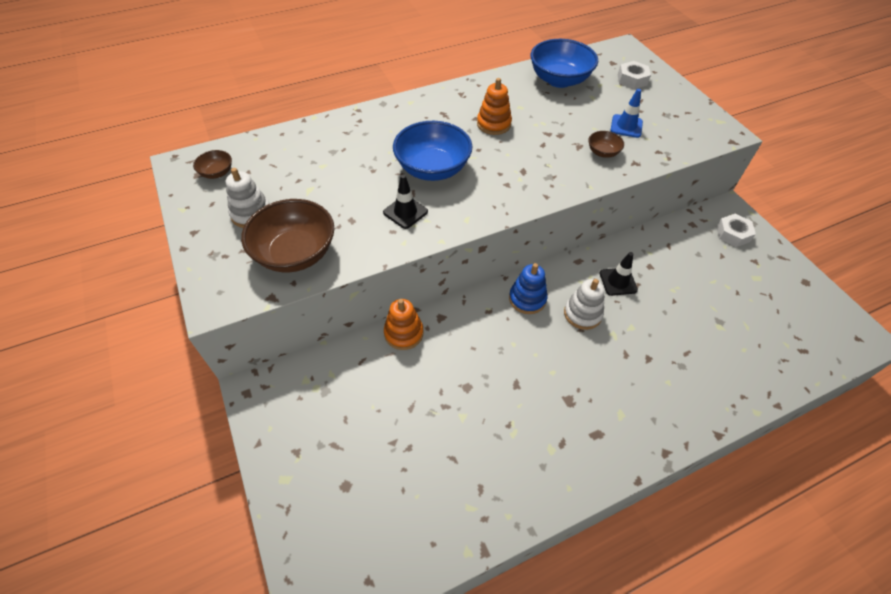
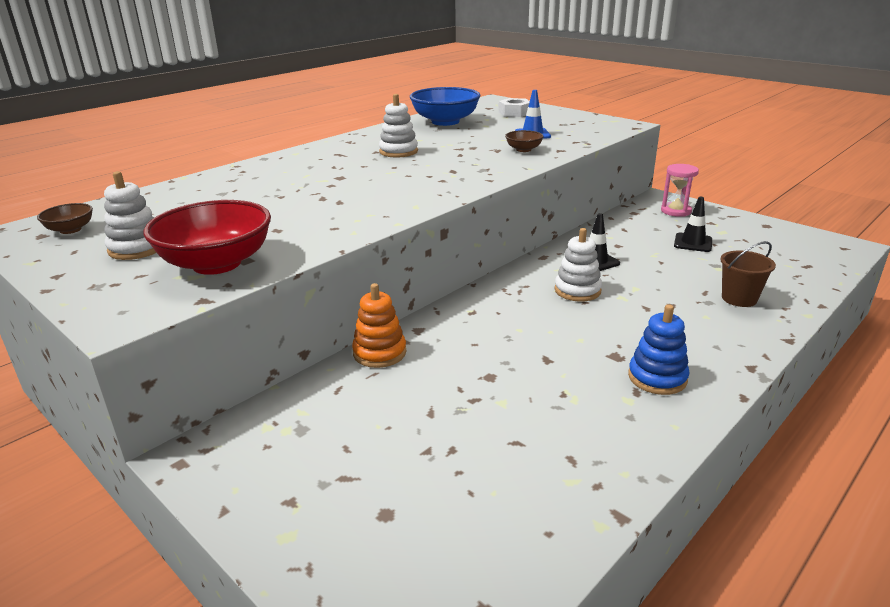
camera: 20 degrees left, 25 degrees down
brown bowl [241,199,334,272] -> red bowl [144,200,271,275]
black traffic cone [383,175,428,229] -> black traffic cone moved to [674,197,712,252]
blue bowl [393,121,472,181] -> none
orange stacking toy [477,78,512,135] -> white stacking toy [379,94,418,157]
blue stacking toy [509,263,548,314] -> blue stacking toy moved to [628,304,689,395]
white nut [716,214,756,247] -> pink hourglass [661,164,699,217]
none -> brown bucket [720,241,776,307]

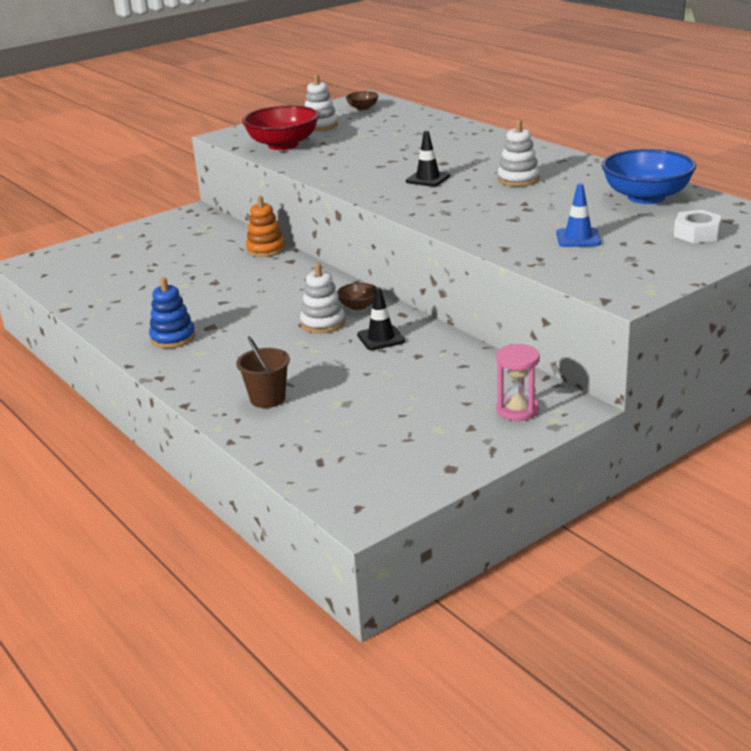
camera: 100 degrees right, 0 degrees up
brown bowl [505,130,544,152] -> brown bowl moved to [337,283,377,310]
black traffic cone [674,197,712,252] -> black traffic cone moved to [406,131,450,187]

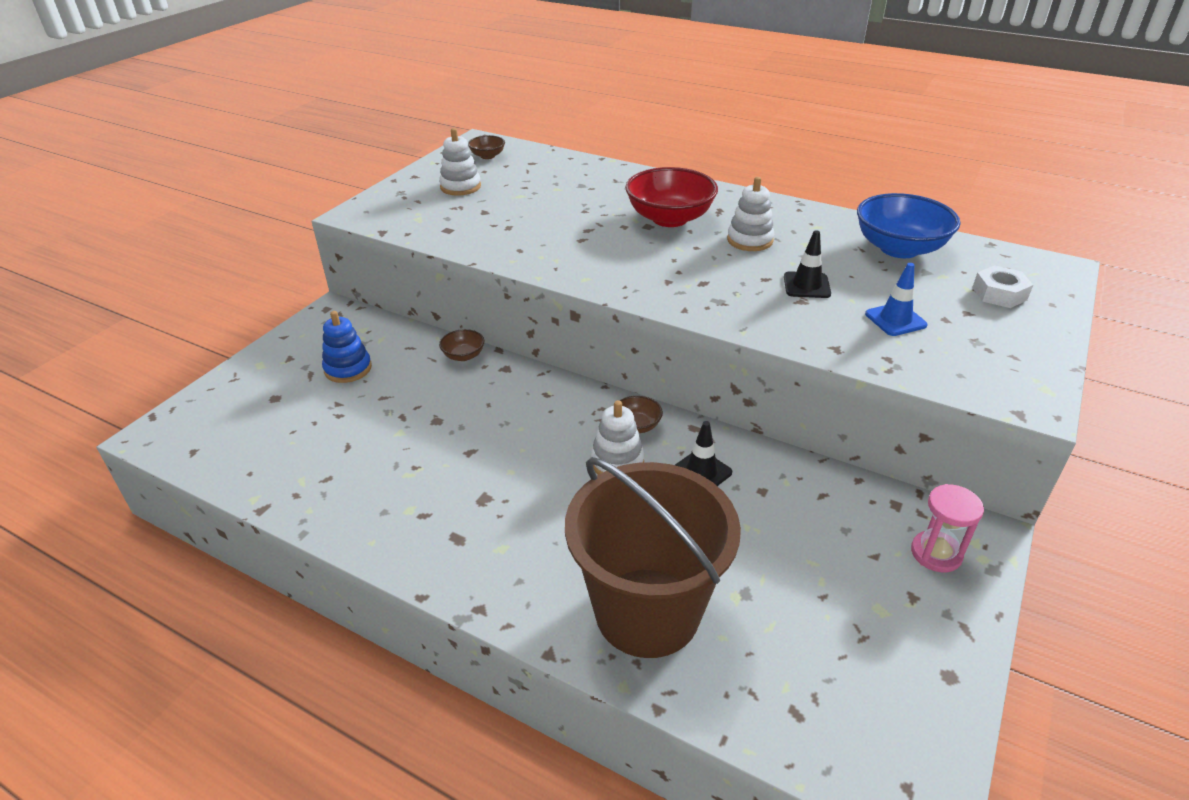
camera: 25 degrees left, 10 degrees up
blue stacking toy [149,278,196,348] -> blue stacking toy moved to [322,311,372,383]
brown bucket [236,336,290,408] -> brown bucket [565,457,741,658], size x2.32
red bowl [242,105,319,150] -> red bowl moved to [625,167,718,227]
orange stacking toy [246,196,285,257] -> brown bowl [439,329,485,361]
black traffic cone [406,131,450,187] -> black traffic cone moved to [784,230,831,298]

